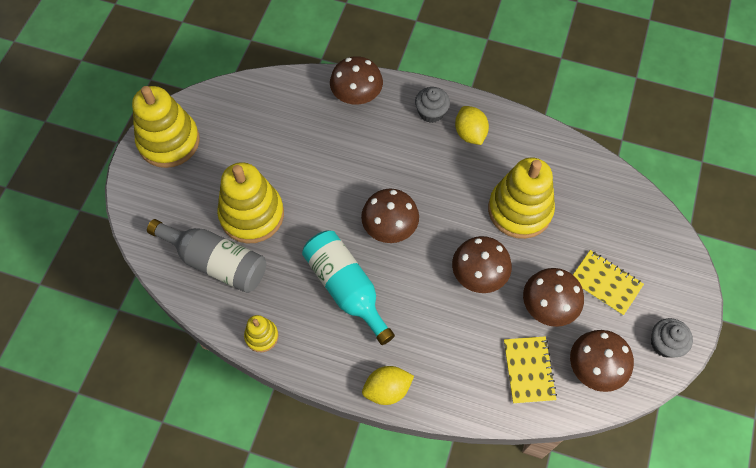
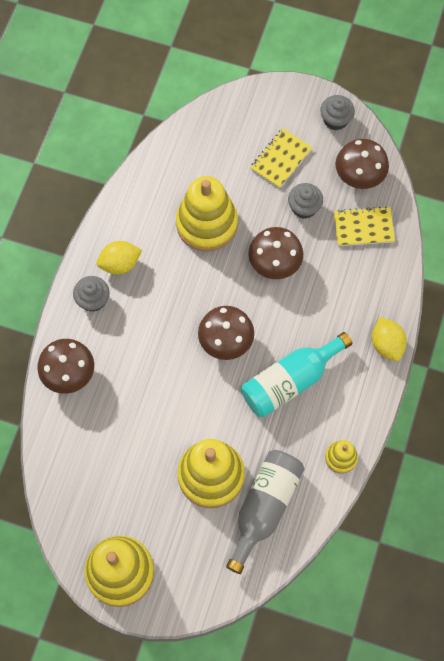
camera: 90 degrees left, 5 degrees up
brown mushroom [523,268,584,327] -> grey cupcake [288,183,323,219]

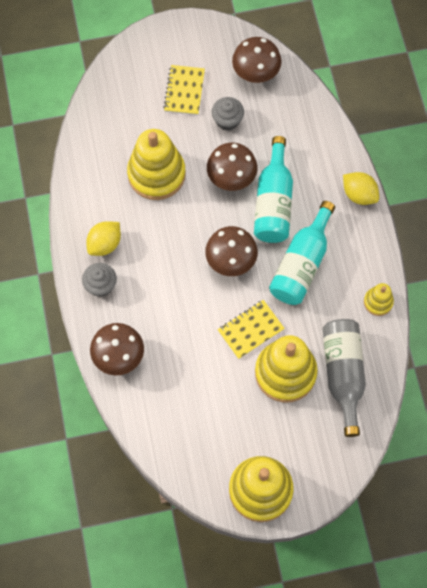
camera: 30 degrees left, 0 degrees up
grey cupcake [320,95,355,130] -> none
yellow notebook [334,206,395,246] -> yellow notebook moved to [218,300,285,359]
none -> turquoise bottle [254,136,293,243]

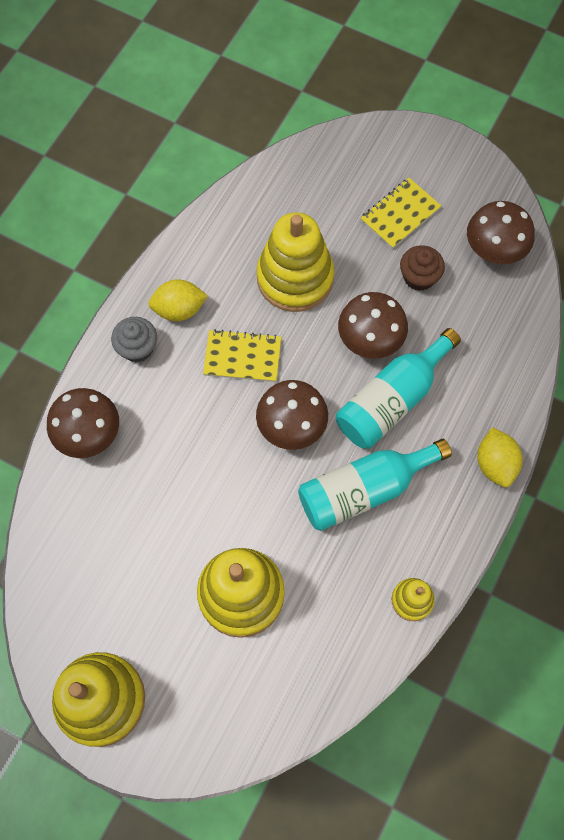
camera: 40 degrees right, 0 degrees up
grey cupcake [212,97,244,130] -> brown cupcake [400,245,445,291]
yellow notebook [218,300,285,359] -> yellow notebook moved to [203,329,281,382]
grey bottle [323,319,366,437] -> none

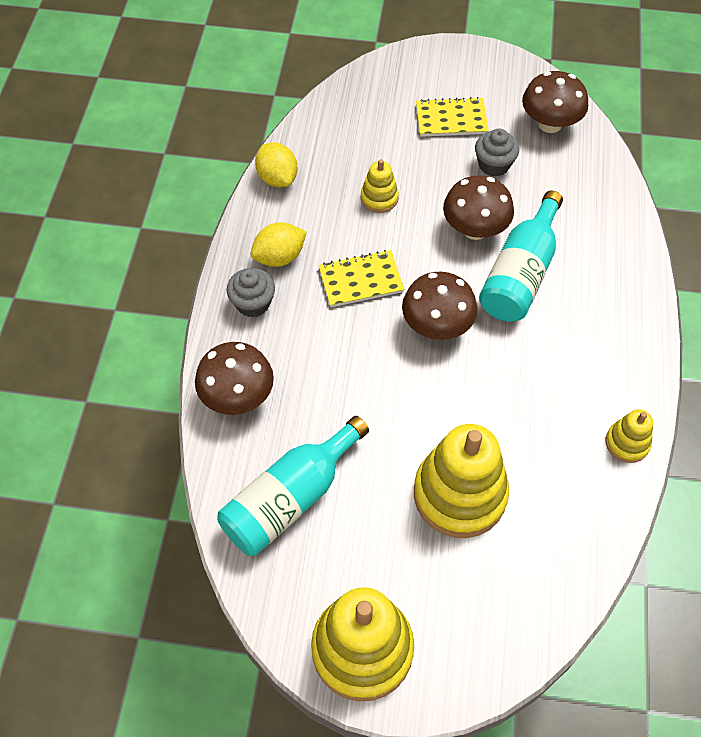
camera: 20 degrees left, 10 degrees down
yellow stacking toy [257,212,334,312] -> yellow stacking toy [361,159,399,213], size x0.49
turquoise bottle [298,439,452,531] -> turquoise bottle moved to [217,416,369,556]
yellow notebook [361,178,441,249] -> yellow notebook turned 60 degrees clockwise [416,97,489,137]
brown cupcake [400,245,445,291] -> grey cupcake [475,129,519,177]
yellow lemon [477,427,523,487] -> yellow lemon moved to [255,142,297,188]

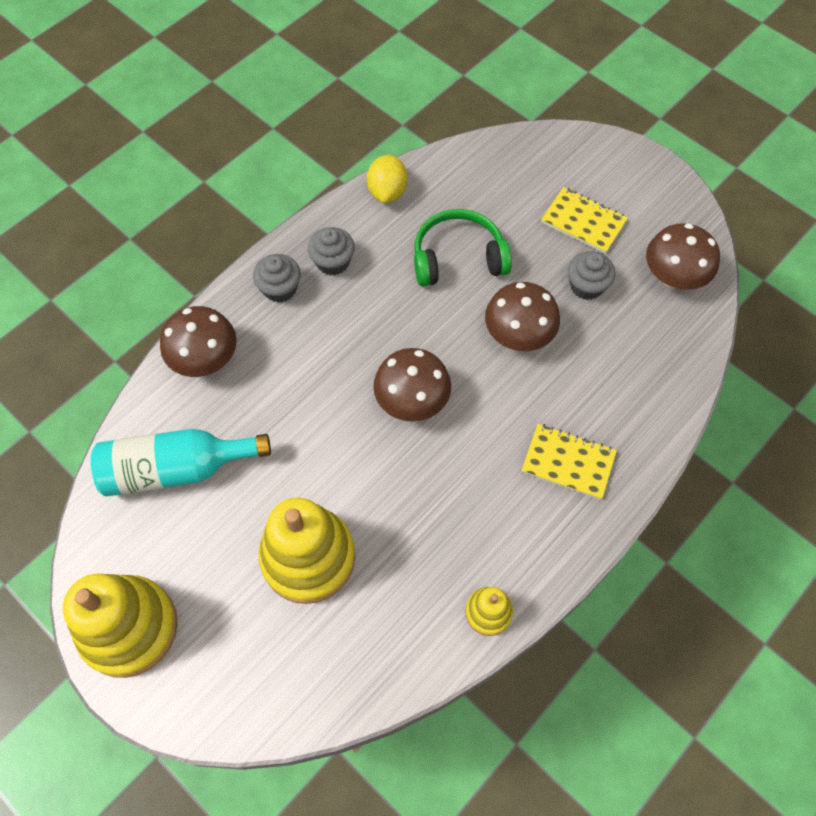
camera: 35 degrees right, 5 degrees up
yellow lemon [251,222,307,267] -> grey cupcake [308,227,355,276]
yellow notebook [318,250,404,307] -> yellow notebook moved to [521,424,617,500]
yellow stacking toy [361,159,399,213] -> green headphones [414,209,512,286]
turquoise bottle [479,191,563,322] -> none

